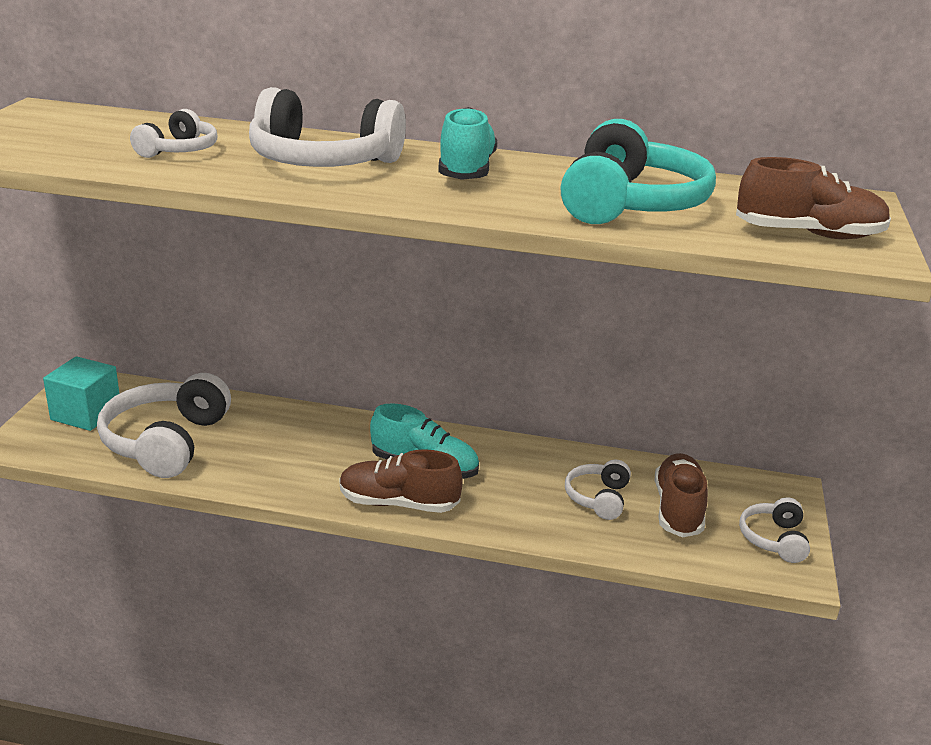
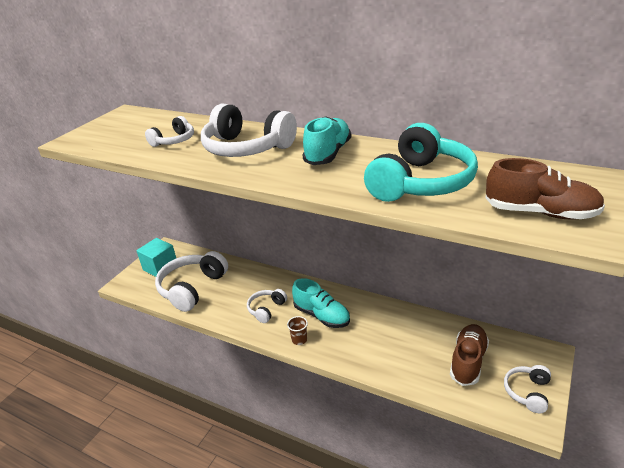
camera: 20 degrees right, 5 degrees up
brown shoe [340,449,463,513] -> brown cup [287,316,308,345]
white headphones [565,460,631,520] -> white headphones moved to [247,289,287,323]

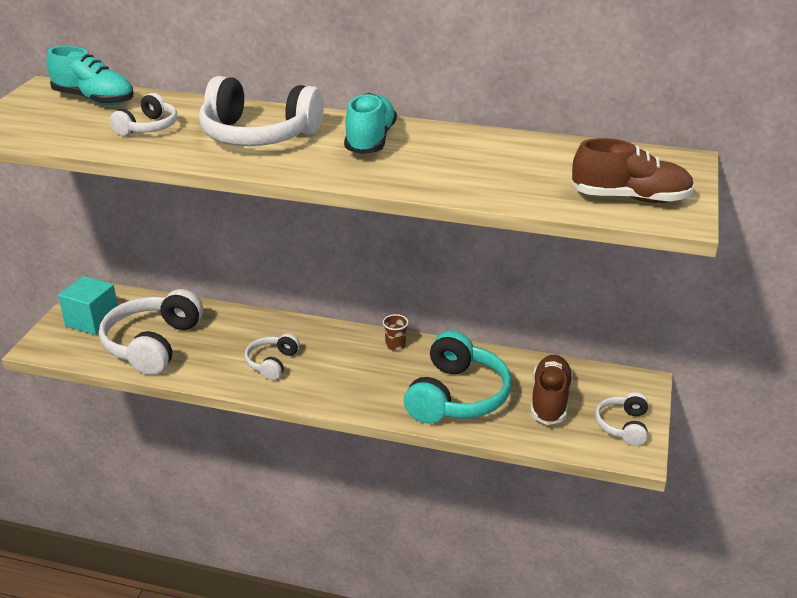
camera: 15 degrees left, 0 degrees up
brown cup [287,316,308,345] -> brown cup moved to [383,314,409,351]
turquoise shoe [292,278,350,328] -> turquoise shoe moved to [47,46,133,105]
turquoise headphones [364,123,478,202] -> turquoise headphones moved to [404,330,512,424]

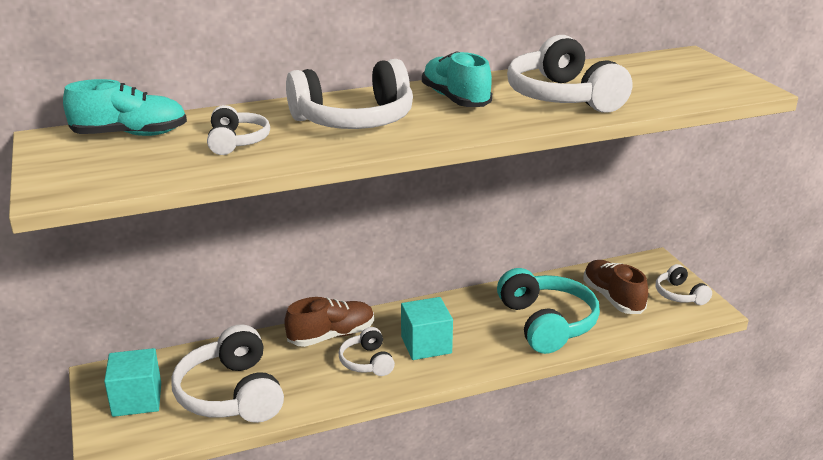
camera: 35 degrees left, 5 degrees down
brown cup [383,314,409,351] -> none
brown shoe [572,138,694,203] -> brown shoe moved to [284,297,374,347]
none -> turquoise cube [401,297,453,360]
none -> white headphones [507,35,632,113]

